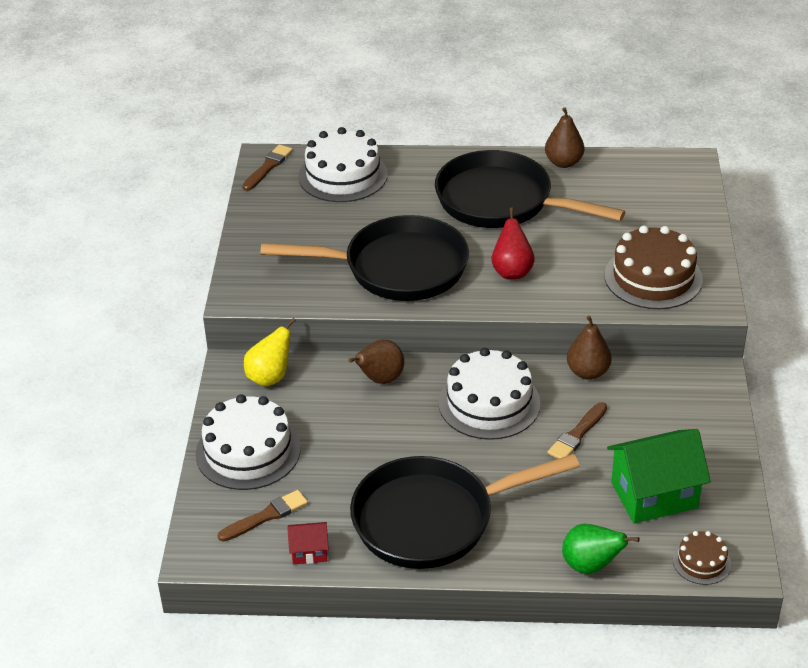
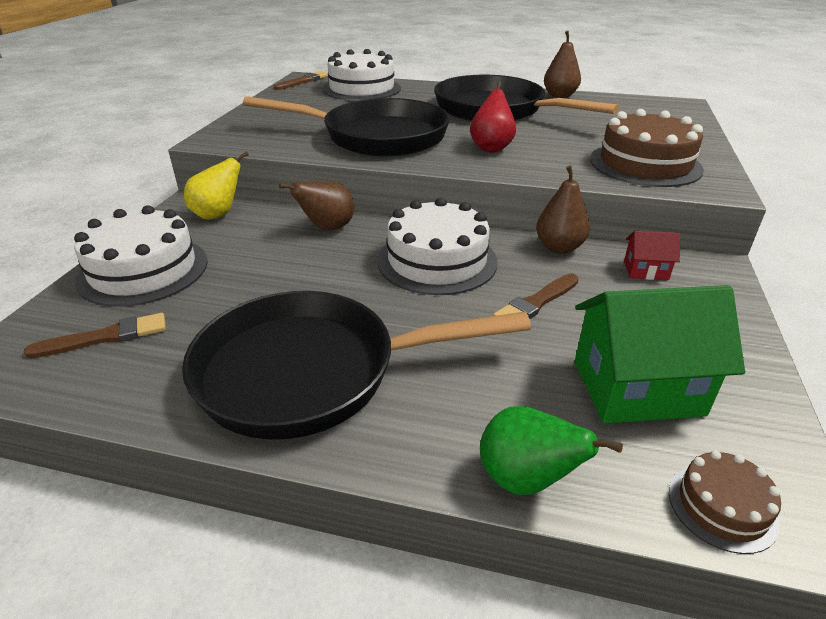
camera: 10 degrees right, 5 degrees down
red house [287,522,329,564] -> red house moved to [624,231,680,280]

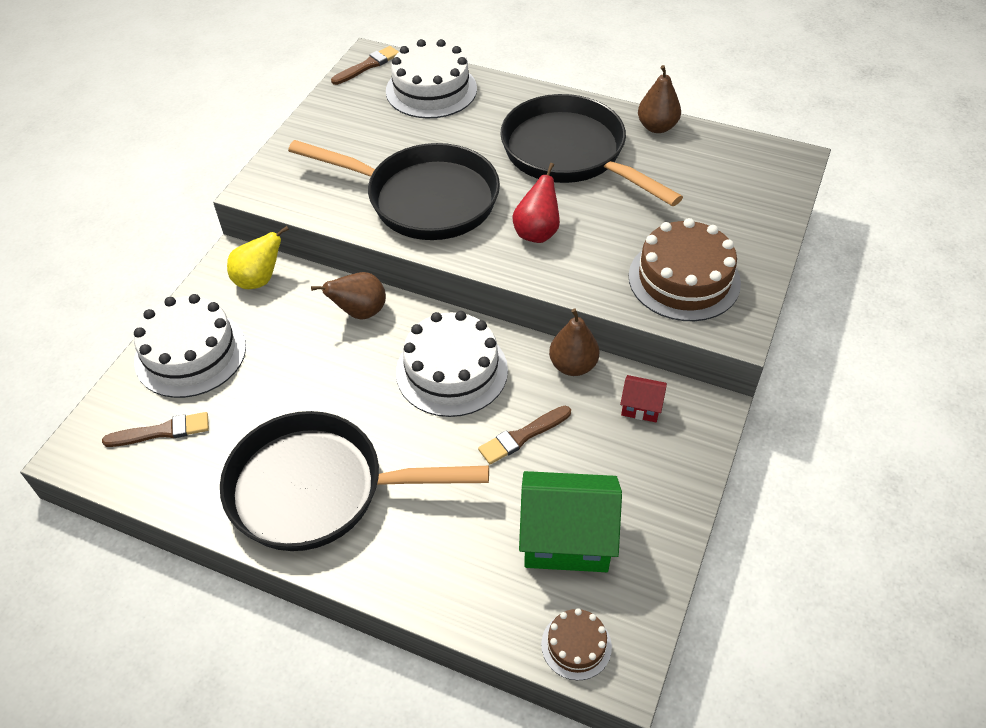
camera: 10 degrees right, 15 degrees up
green pear [480,406,623,495] -> none

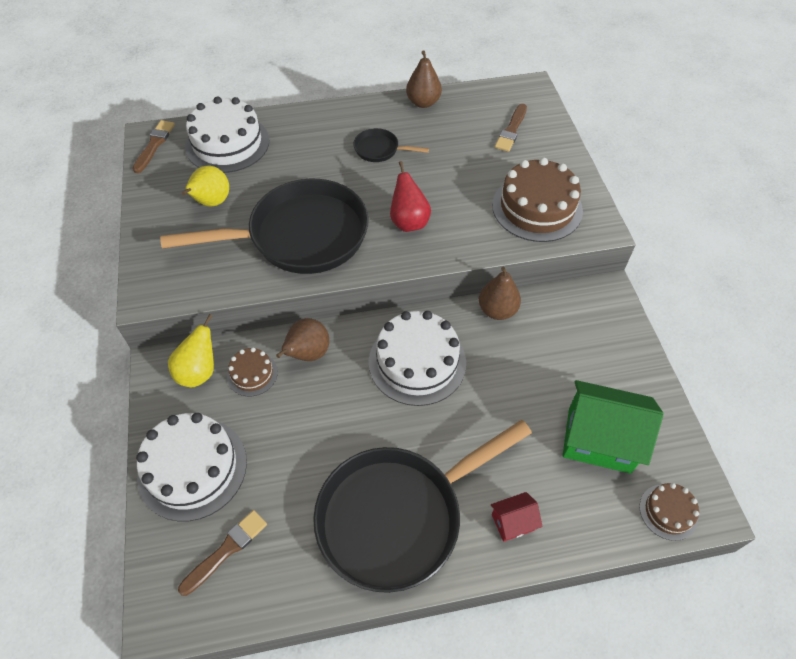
camera: 35 degrees left, 5 degrees up
brown brush [478,406,571,464] -> brown brush moved to [495,104,527,152]
black pan [500,94,683,206] -> black pan [353,128,429,162], size x0.42
green house [519,471,622,572] -> green house turned 45 degrees clockwise [563,380,664,474]
red house [620,375,667,422] -> red house moved to [491,492,543,542]
none -> yellow pear [182,166,229,206]
none -> brown cake [227,347,278,396]

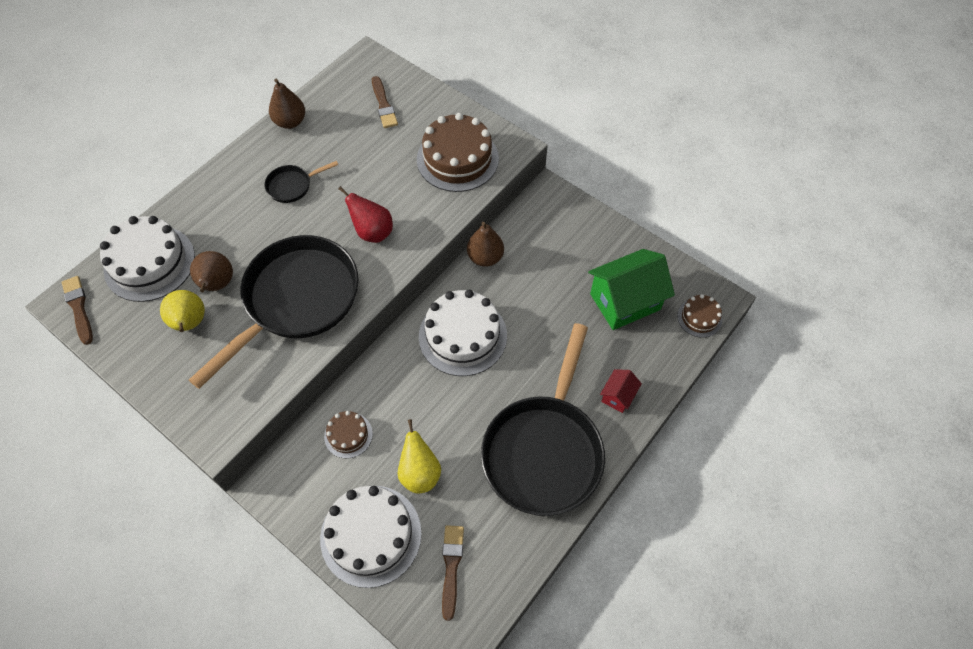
camera: 40 degrees left, 5 degrees up
yellow pear [168,314,214,387] -> yellow pear moved to [397,419,441,493]
brown pear [276,318,329,361] -> brown pear moved to [190,251,233,292]

